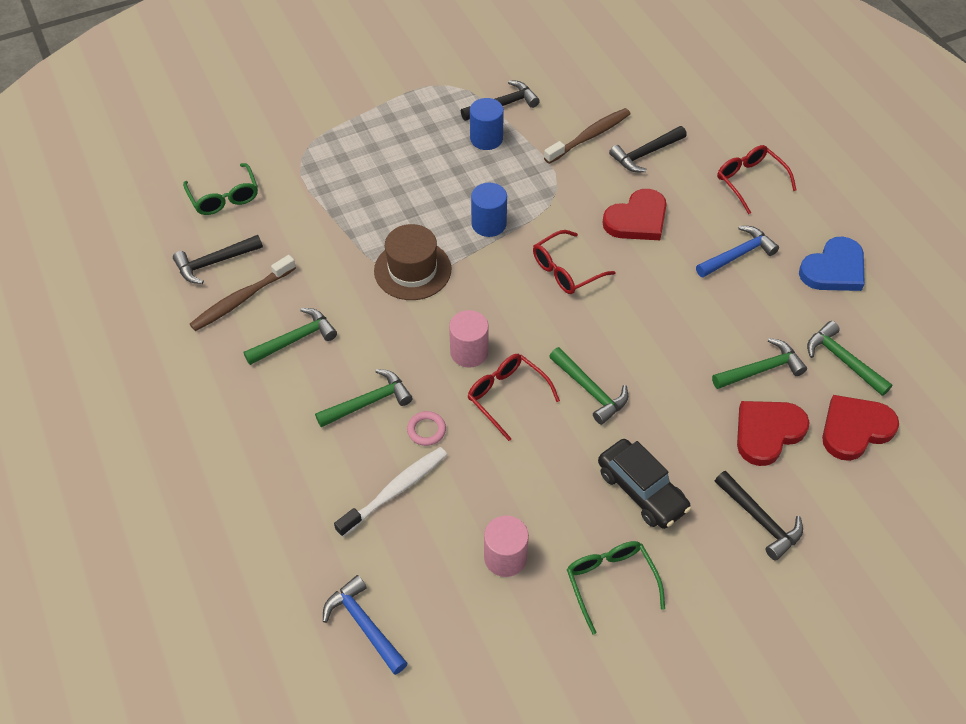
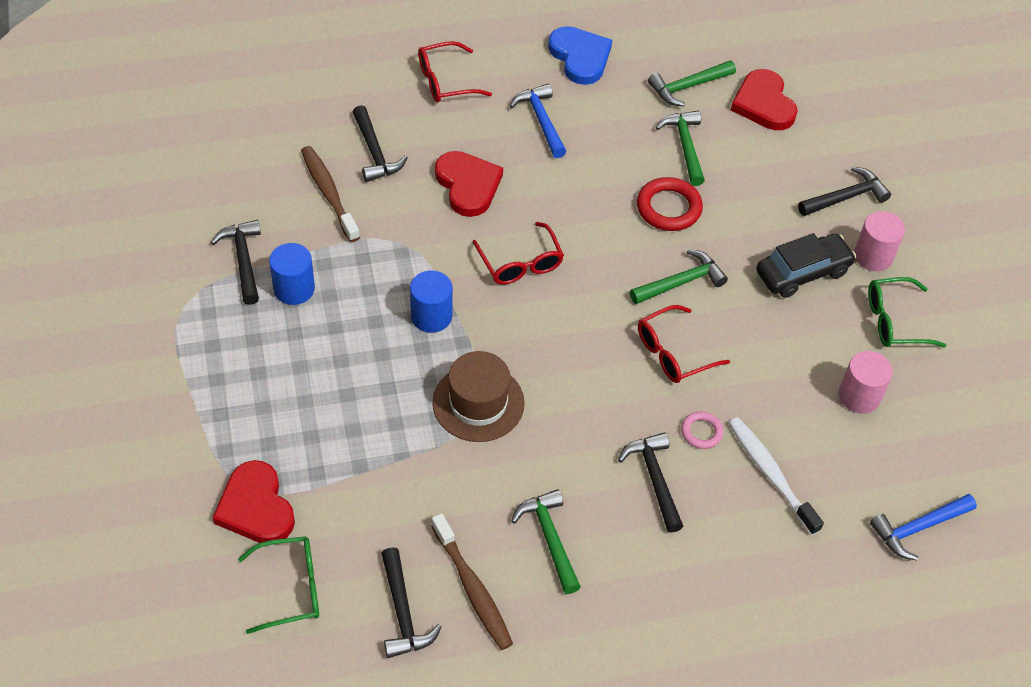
camera: 80 degrees left, 0 degrees up
green hammer [315,369,412,427] -> black hammer [618,432,684,533]
pink cylinder [449,310,489,368] -> pink cylinder moved to [854,211,905,271]
red heart [737,401,809,466] -> red heart moved to [212,460,295,543]
none -> red ring [637,177,703,231]

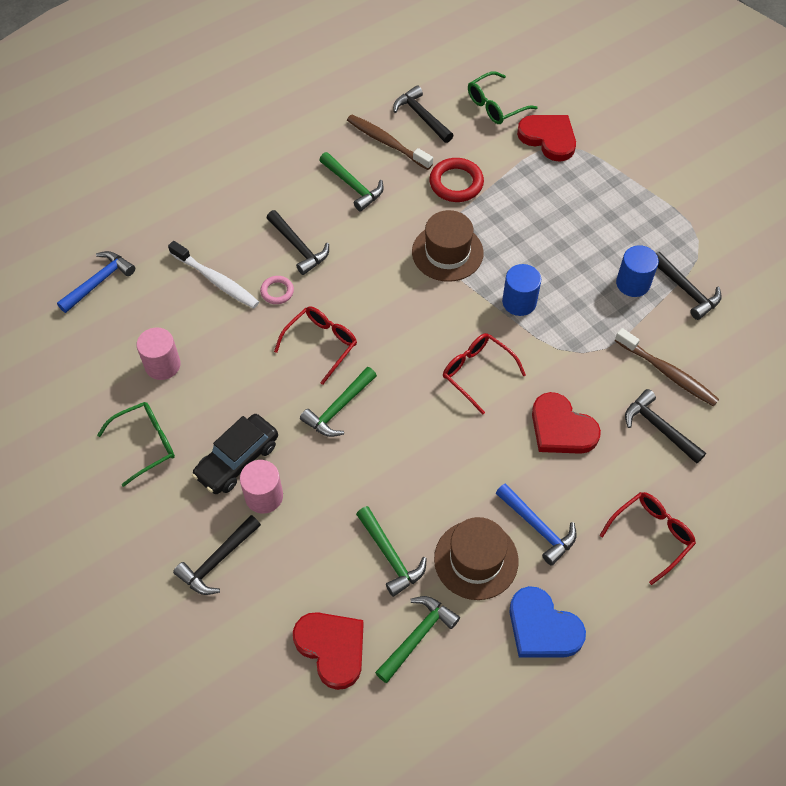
camera: 160 degrees right, 5 degrees up
red ring [637,177,703,231] -> red ring moved to [429,158,484,202]
pink cylinder [854,211,905,271] -> pink cylinder moved to [240,460,283,514]
none -> brown hat [434,517,519,600]

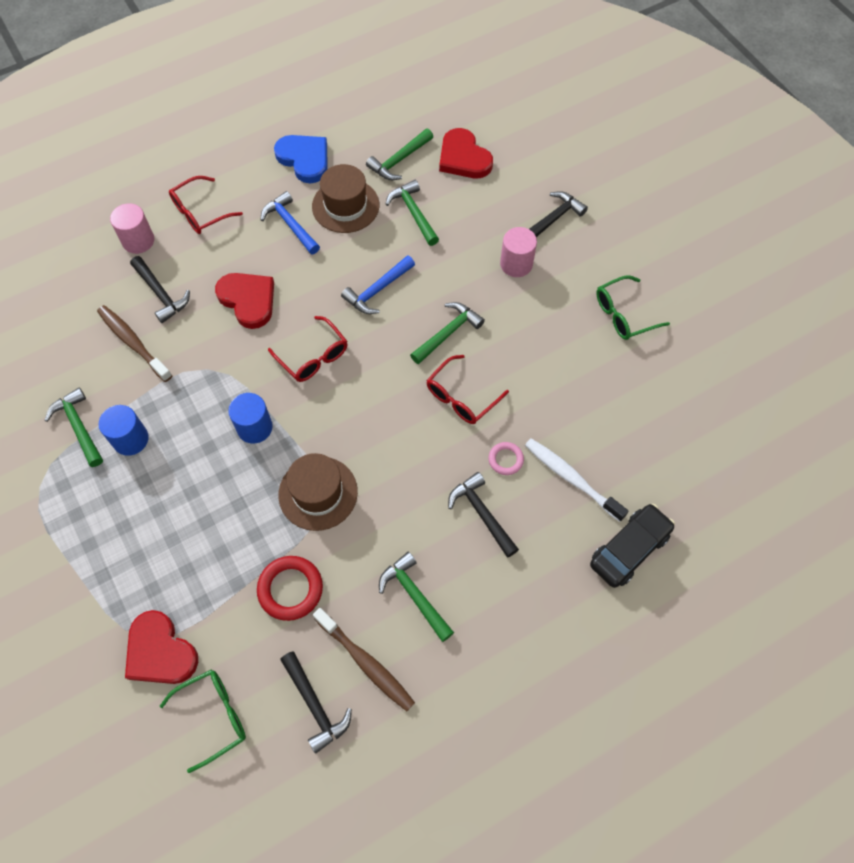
camera: 175 degrees left, 5 degrees up
blue hammer [57,251,135,313] -> blue hammer moved to [341,255,415,314]
pink cylinder [137,327,181,380] -> pink cylinder moved to [110,203,154,254]
black car [192,414,278,494] -> black car moved to [590,504,675,588]
black hammer [656,252,722,320] -> green hammer [44,388,103,467]

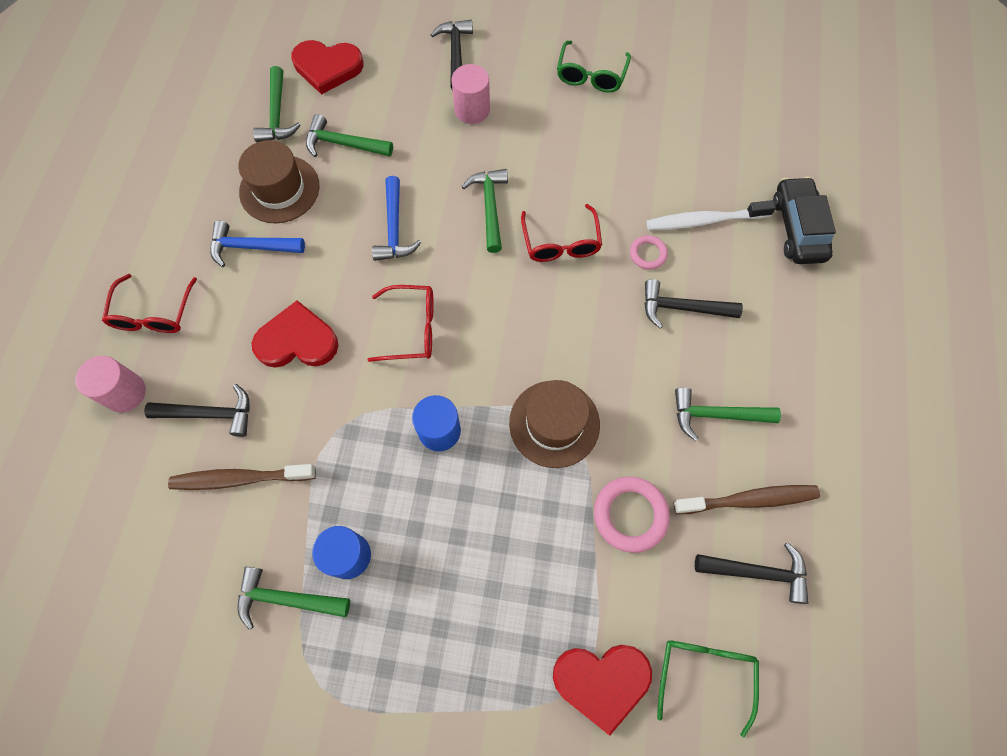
camera: 50 degrees left, 5 degrees up
red ring [257,556,323,621] -> pink ring [594,477,670,553]
blue heart [274,135,328,183] -> none

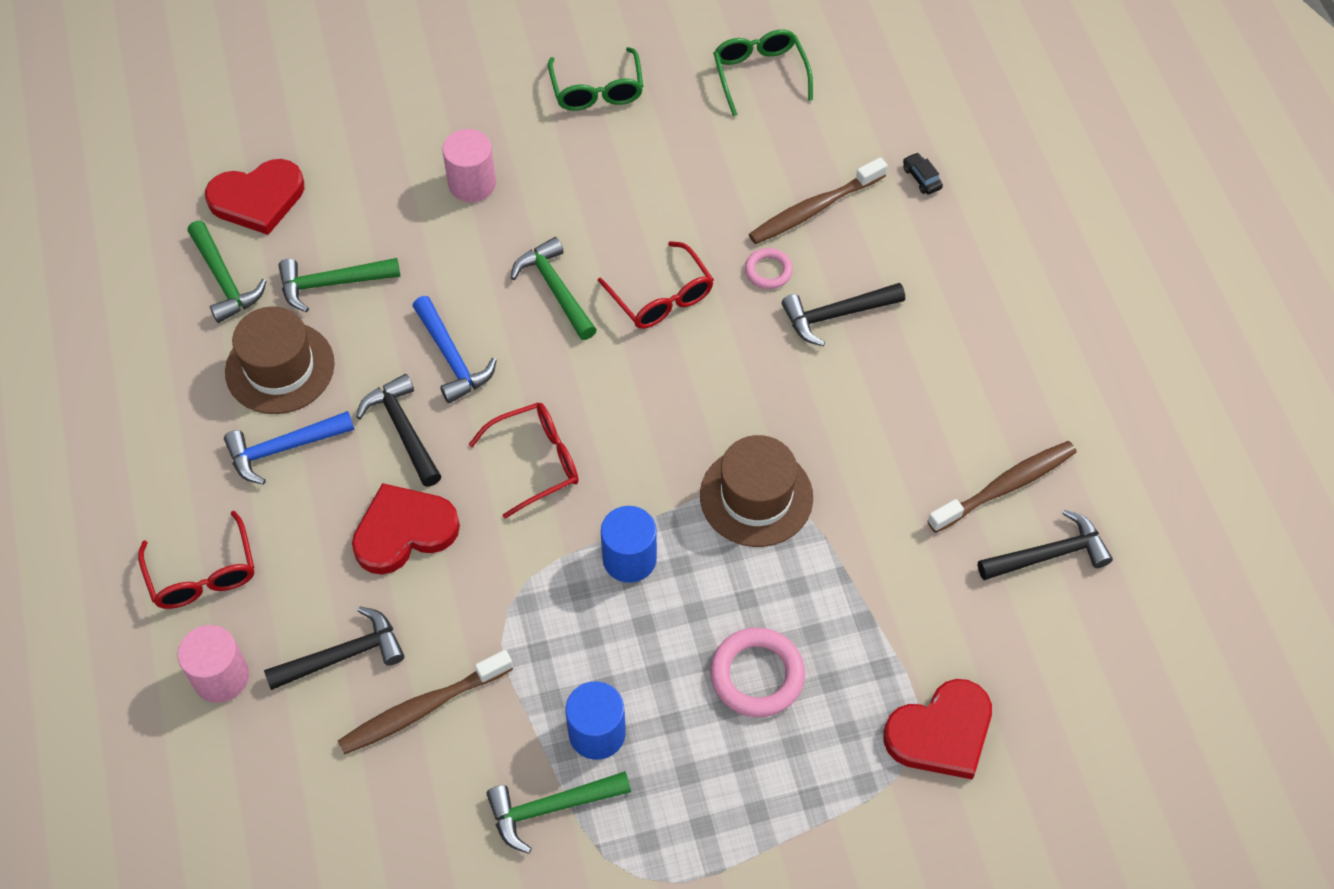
camera: 25 degrees left, 10 degrees down
black hammer [431,20,473,89] -> black hammer moved to [356,374,441,487]
pink ring [594,477,670,553] -> pink ring moved to [710,627,805,717]
white toothbrush [646,200,776,230] -> brown toothbrush [749,157,888,244]
green glasses [657,640,759,737] -> green glasses moved to [713,29,813,116]
green hammer [675,387,781,441] -> none
black car [773,177,836,264] -> black car [903,152,943,195], size x0.42

